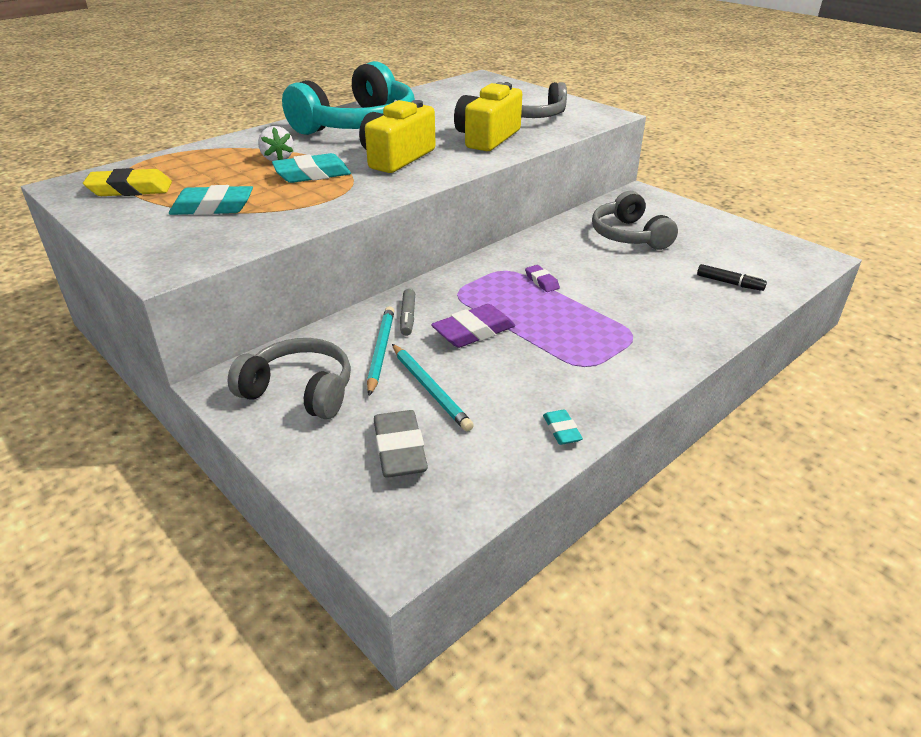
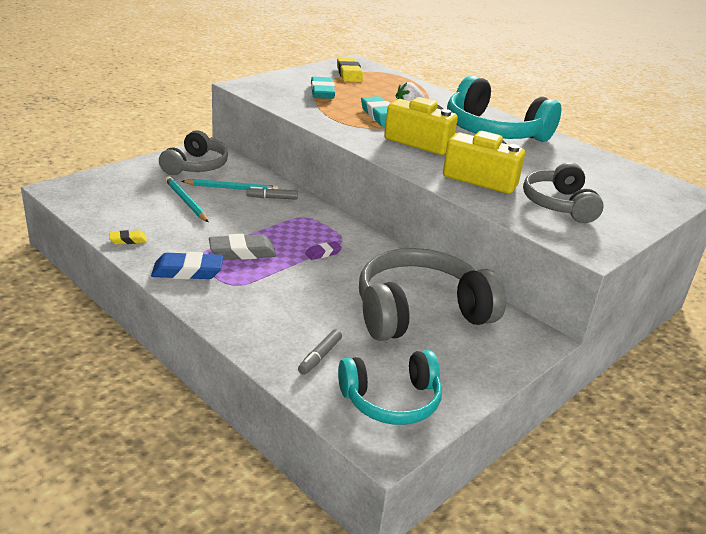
camera: 85 degrees right, 5 degrees down
grey eraser [374,410,428,478] -> grey eraser moved to [209,234,277,260]
turquoise pencil [392,344,474,431] -> turquoise pencil turned 90 degrees clockwise [165,176,209,222]
purple eraser [431,304,515,348] -> none
turquoise eraser [543,410,583,445] -> yellow eraser [109,230,147,245]
grey headphones [592,191,678,250] -> grey headphones [359,248,506,341], size x1.59
black marker [697,264,767,291] -> grey marker [298,329,342,375]
none -> blue eraser [151,252,223,279]
none -> turquoise headphones [338,350,442,425]

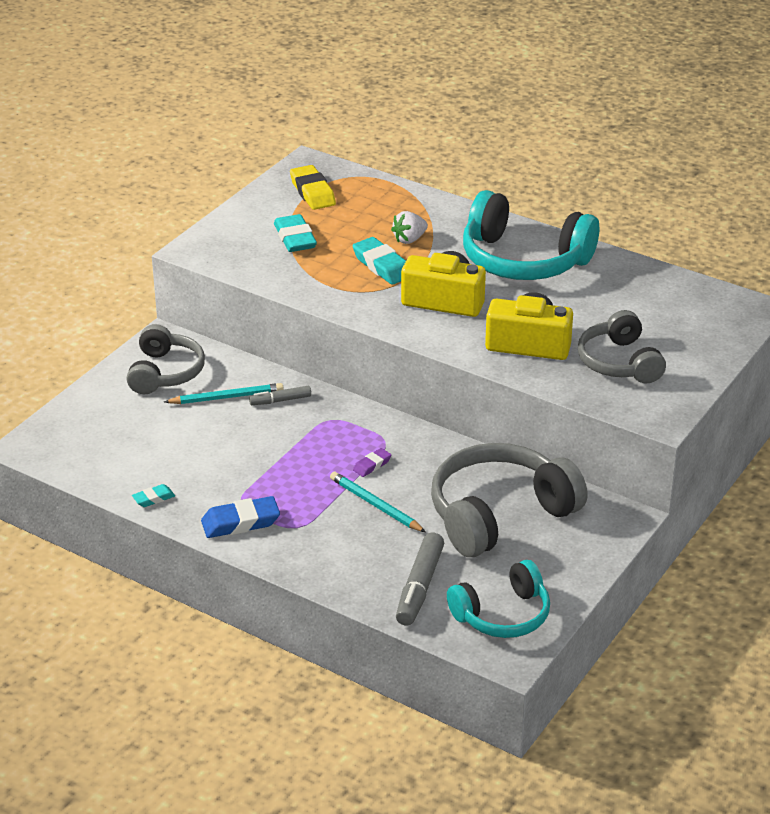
camera: 10 degrees left, 5 degrees up
yellow eraser [109,230,147,245] -> turquoise eraser [132,484,175,507]
turquoise pencil [165,176,209,222] -> turquoise pencil moved to [330,472,426,532]
grey eraser [209,234,277,260] -> none
grey marker [298,329,342,375] -> grey marker [396,533,444,626], size x1.74

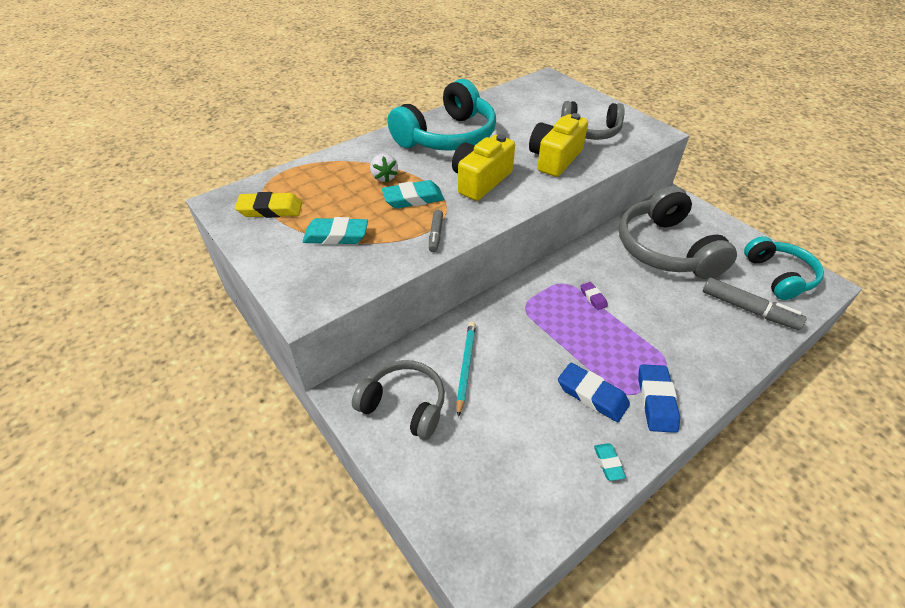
camera: 70 degrees left, 10 degrees up
grey marker [249,386,311,405] -> grey marker moved to [429,210,443,252]
turquoise pencil [330,472,426,532] -> none
none -> blue eraser [558,363,630,422]

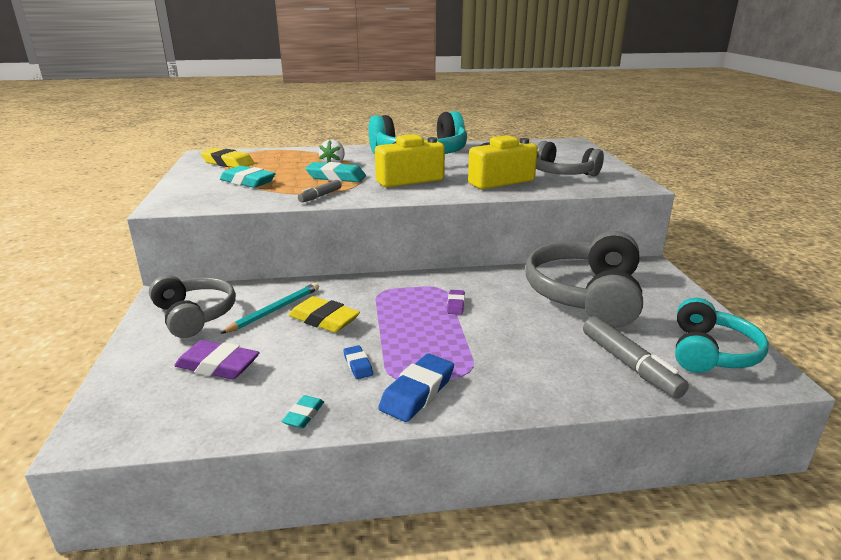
camera: 30 degrees right, 20 degrees down
blue eraser [558,363,630,422] -> blue eraser [343,345,373,379], size x0.55
none -> purple eraser [174,340,260,379]
none -> yellow eraser [289,296,360,332]

